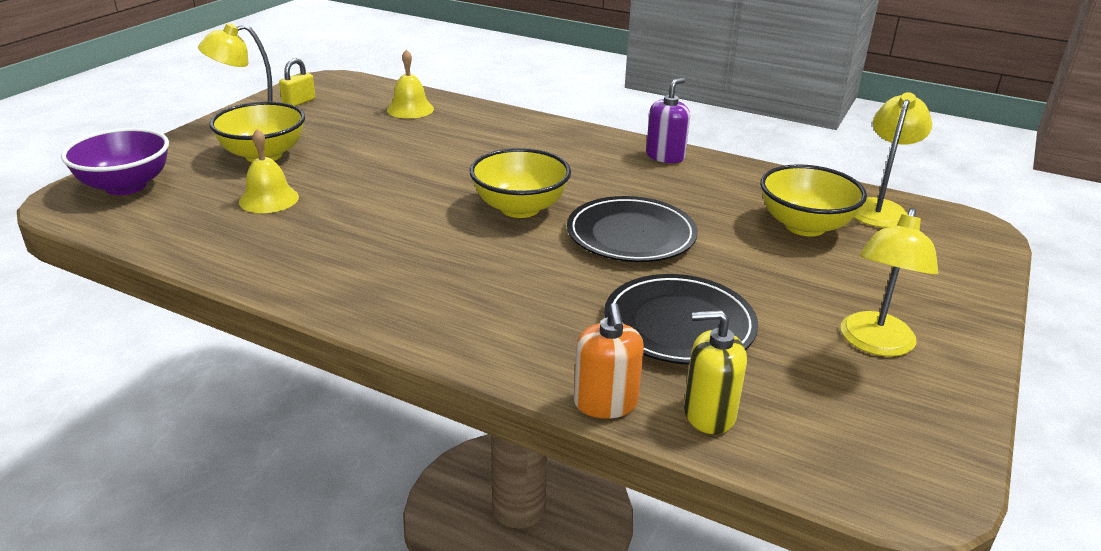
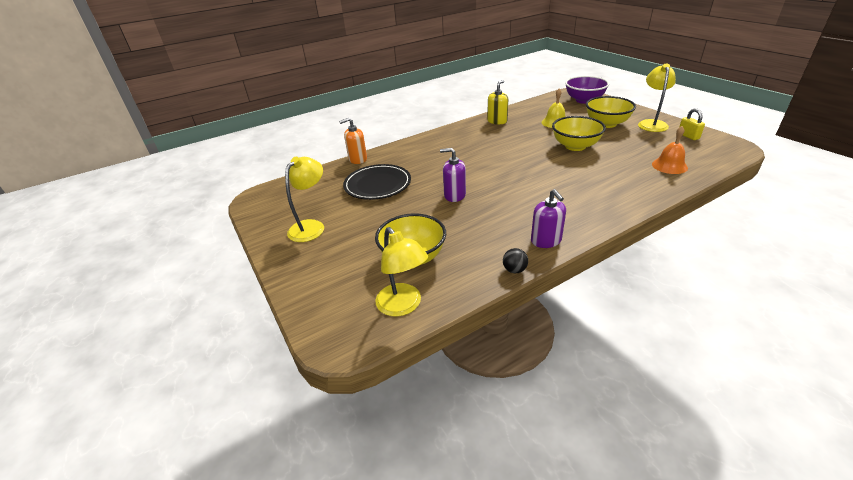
camera: 125 degrees right, 5 degrees up
yellow bell [387,49,434,119] -> orange bell [652,126,688,174]
yellow bowl [470,148,571,218] -> yellow bowl moved to [552,116,606,151]
black plate [567,196,698,262] -> purple soap dispenser [440,148,466,202]
orange soap dispenser [574,303,644,419] -> orange soap dispenser turned 45 degrees counterclockwise [339,118,367,164]
yellow soap dispenser [684,310,747,434] -> yellow soap dispenser moved to [487,80,508,124]
yellow lamp [841,207,938,357] -> yellow lamp turned 60 degrees clockwise [285,157,324,242]
none -> black ball [503,248,528,273]

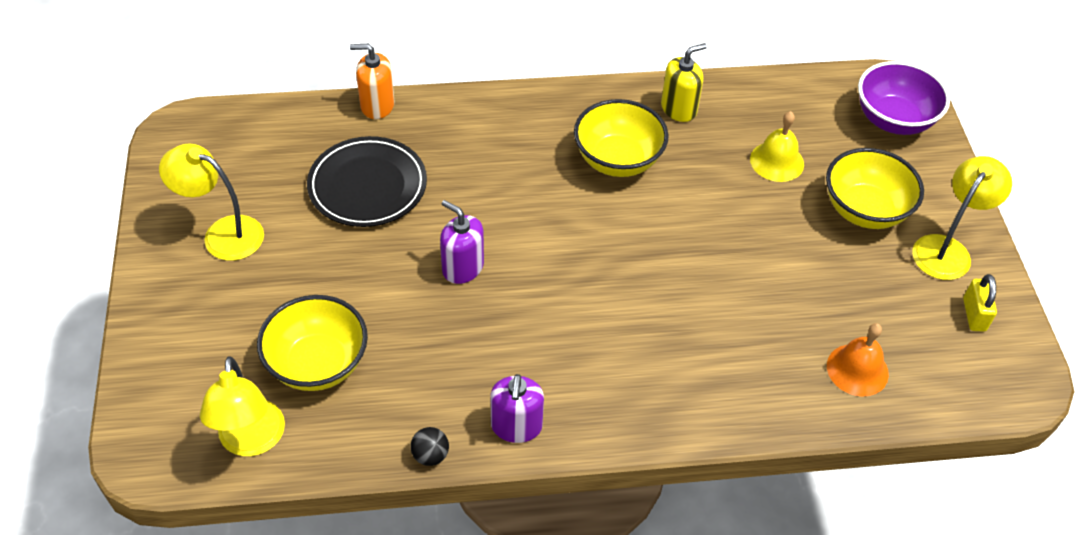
camera: 20 degrees right, 15 degrees up
yellow lamp [285,157,324,242] -> yellow lamp turned 120 degrees counterclockwise [159,144,264,261]
yellow bowl [552,116,606,151] -> yellow bowl moved to [574,99,668,177]

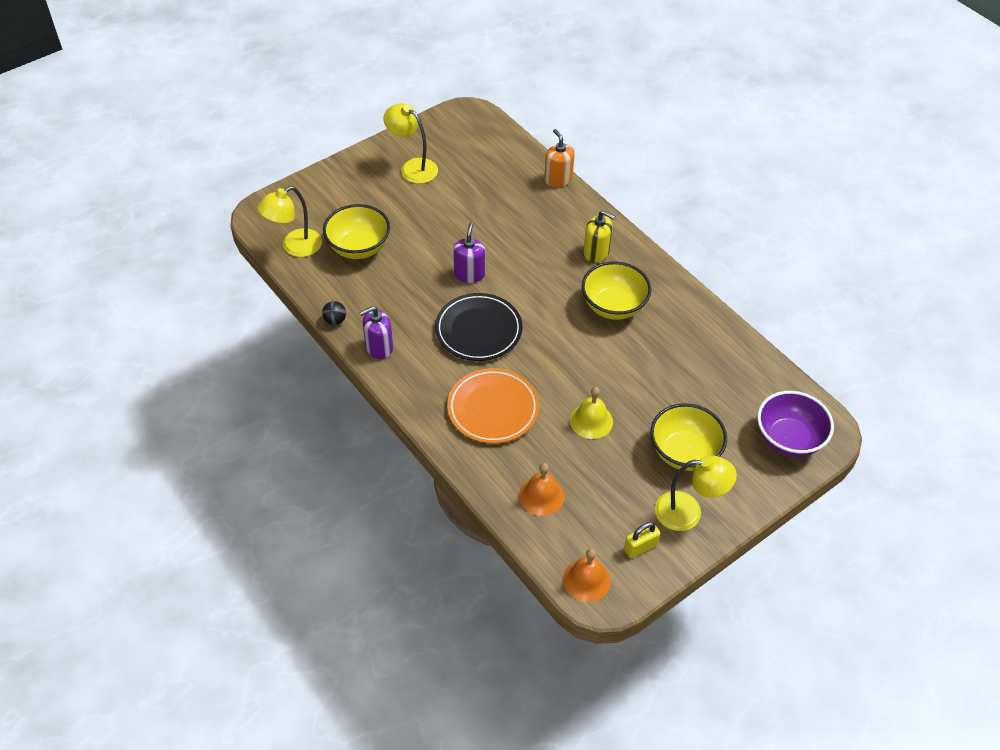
camera: 60 degrees right, 0 degrees up
yellow lamp [159,144,264,261] -> yellow lamp turned 45 degrees counterclockwise [383,103,438,184]
black plate [307,136,427,227] -> black plate moved to [435,293,522,361]
yellow soap dispenser [661,43,707,122] -> yellow soap dispenser moved to [584,210,616,263]
yellow bell [750,111,804,182] -> yellow bell moved to [570,387,613,439]
none -> orange plate [447,368,539,444]
none -> orange bell [563,548,611,602]

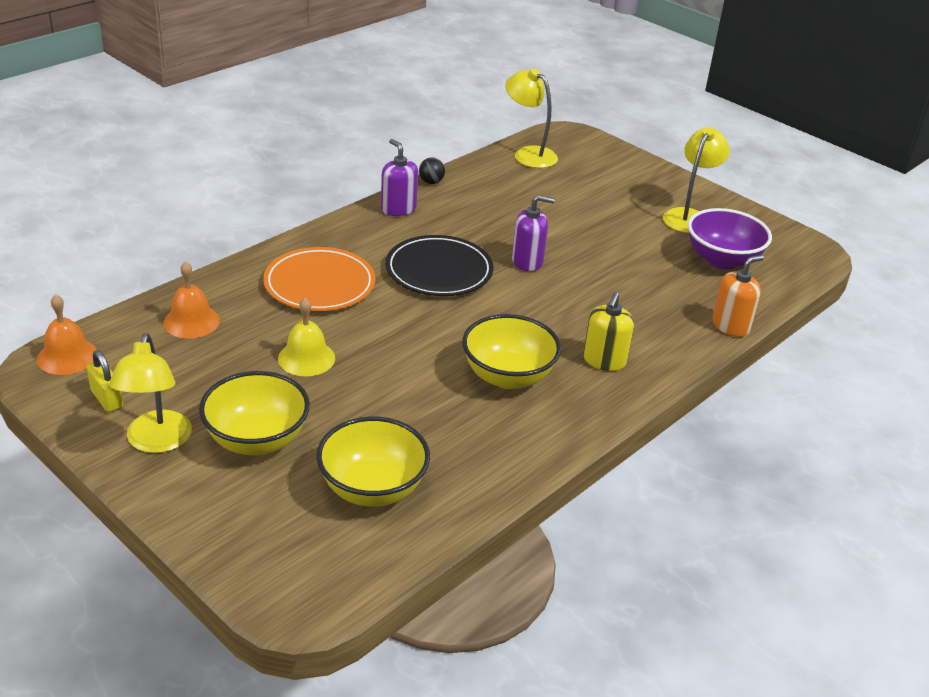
camera: 80 degrees right, 15 degrees down
yellow bowl [323,204,390,259] -> yellow bowl moved to [317,417,430,507]
purple bowl [757,391,834,457] -> purple bowl moved to [688,208,772,270]

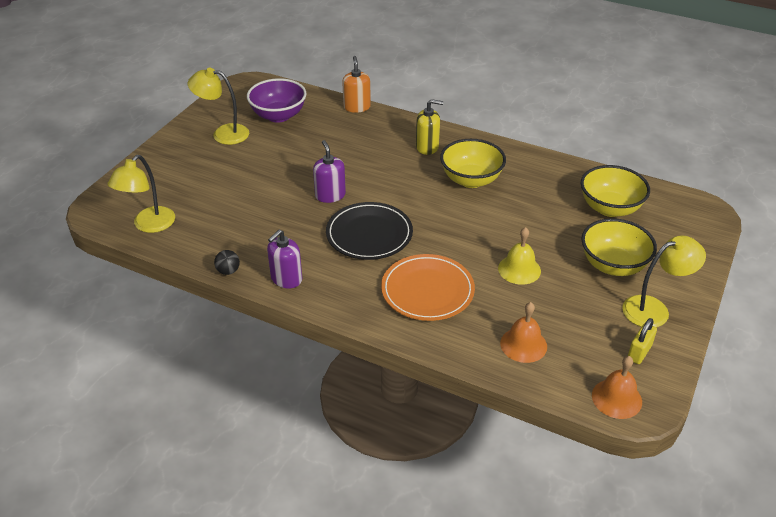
camera: 105 degrees left, 5 degrees up
orange soap dispenser [712,255,764,337] -> orange soap dispenser turned 45 degrees clockwise [342,56,371,113]

